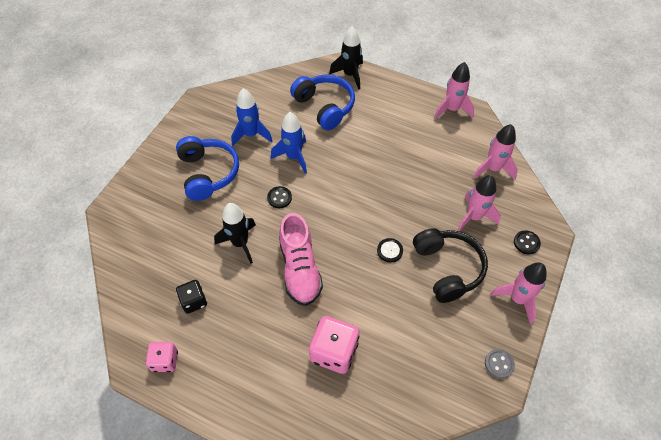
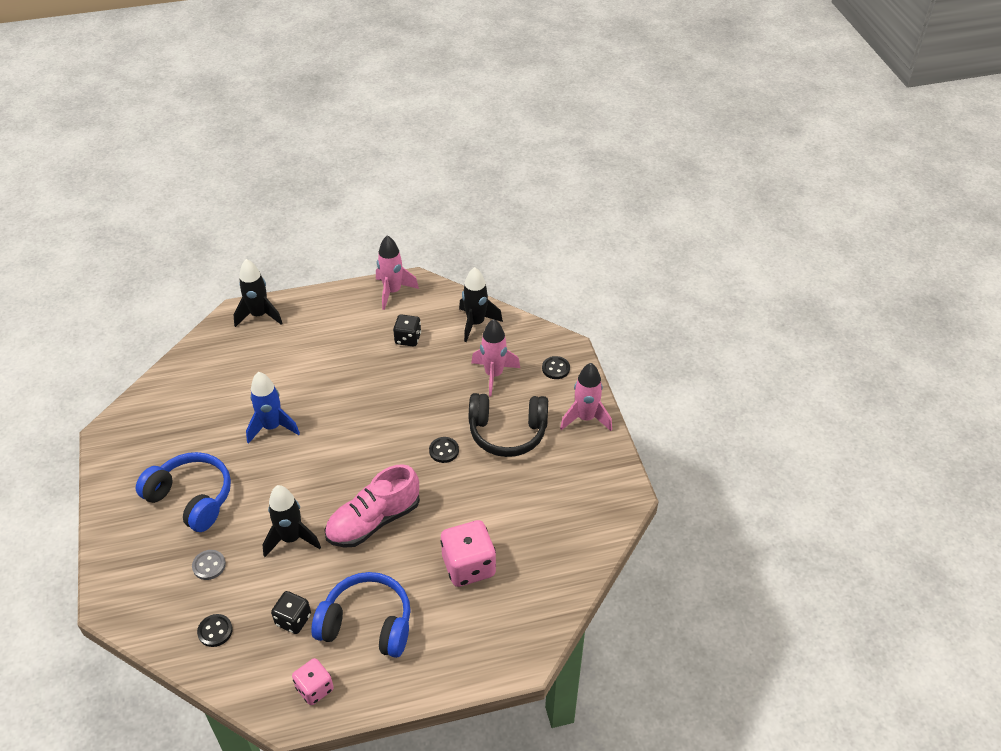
camera: 40 degrees left, 10 degrees down
blue rocket [231,88,272,146] -> none
black button [267,186,292,208] -> black button moved to [197,614,233,647]
pink shoe [279,213,323,306] -> pink shoe turned 105 degrees clockwise [325,464,420,548]
blue headphones [290,75,355,130] -> blue headphones moved to [311,572,411,658]
black headphones [413,228,488,303] -> black headphones turned 150 degrees clockwise [469,393,548,457]
pink rocket [473,124,518,180] -> black rocket [459,267,503,342]
grey button [485,349,515,379] -> grey button moved to [192,550,226,580]
none -> black dice [393,314,421,346]

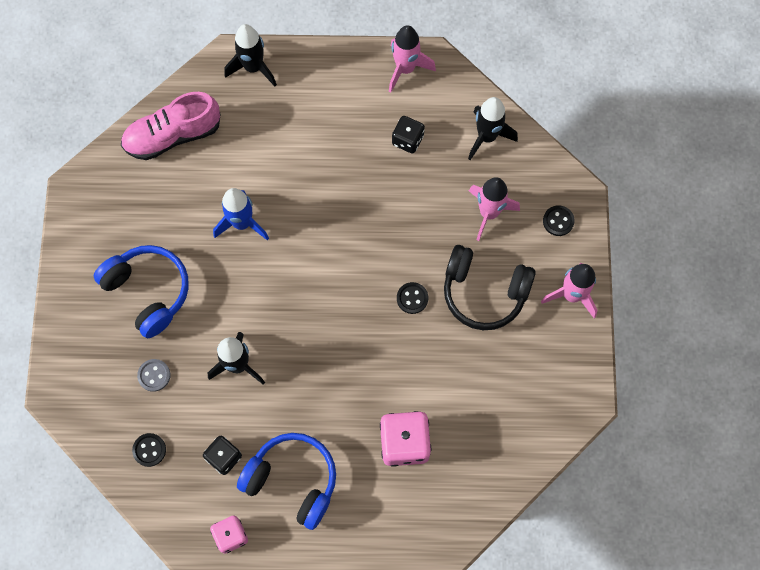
camera: 15 degrees right, 25 degrees up
pink shoe [325,464,420,548] -> pink shoe moved to [121,92,220,160]

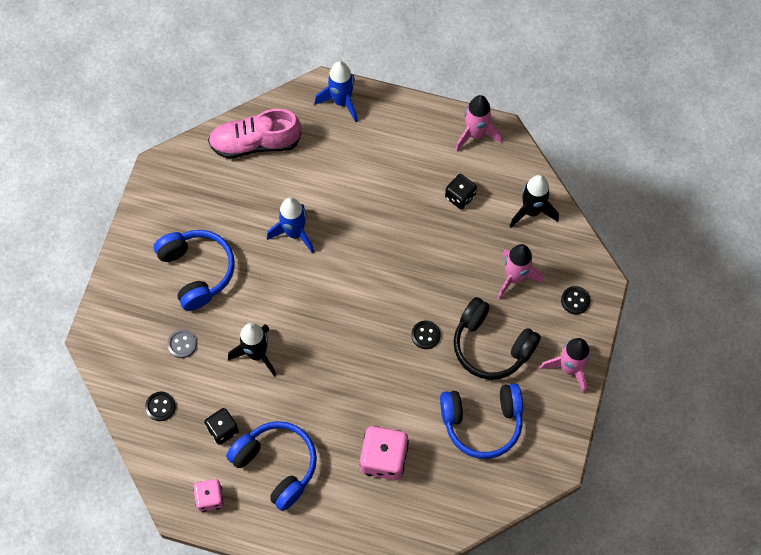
camera: 15 degrees right, 5 degrees down
black rocket [225,24,277,86] -> blue rocket [315,61,358,122]
none -> blue headphones [440,383,523,459]

